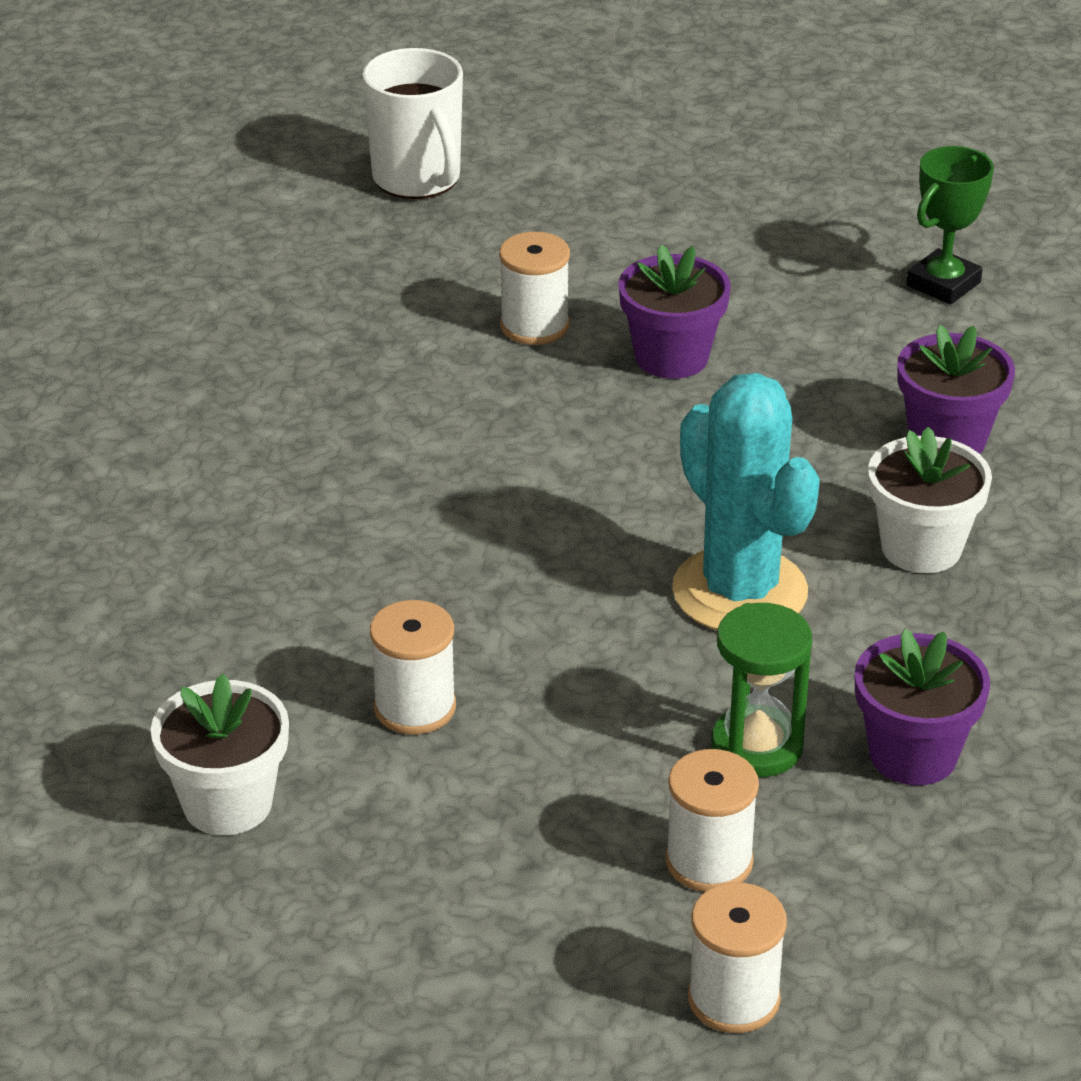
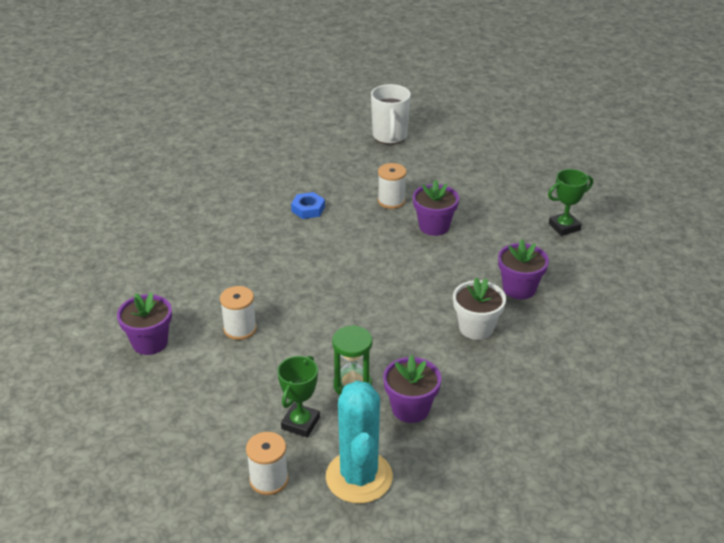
camera: 25 degrees right, 0 degrees up
white flower pot [151,674,289,835] -> purple flower pot [117,292,172,355]
white spool [665,749,759,892] -> green trophy [277,356,320,437]
turquoise cactus [672,373,820,630] -> turquoise cactus moved to [326,380,393,503]
none -> blue nut [291,192,325,219]

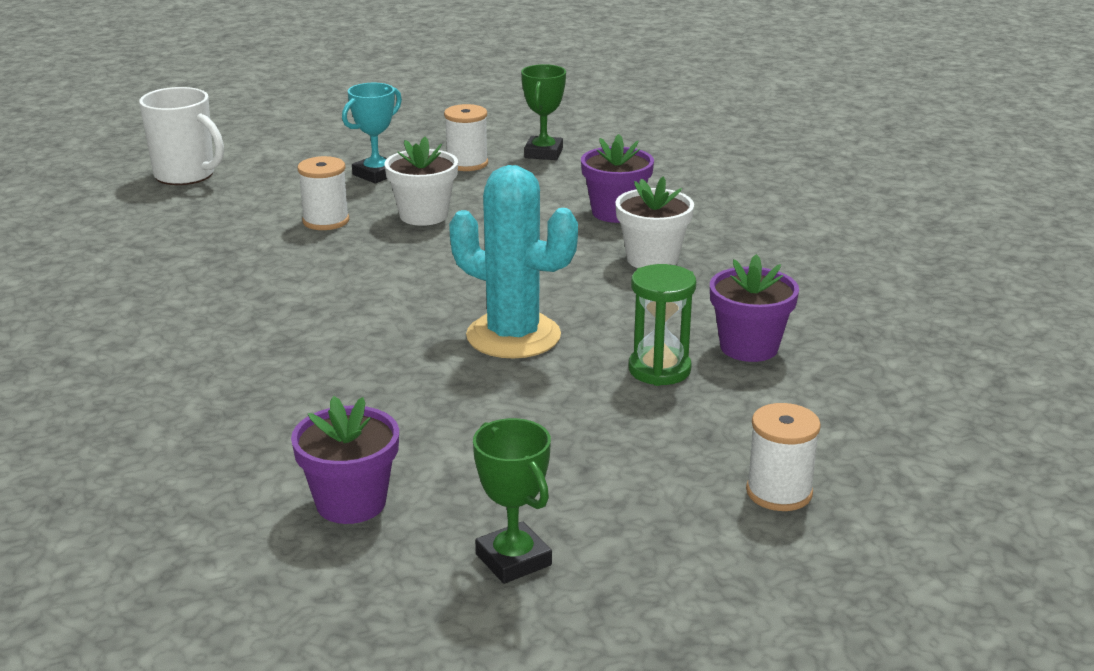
camera: 55 degrees left, 10 degrees down
white spool [220,286,257,340] -> white spool moved to [444,104,488,171]
green trophy [277,356,320,437] -> green trophy moved to [473,418,552,584]
blue nut [291,192,325,219] -> none
turquoise cactus [326,380,393,503] -> turquoise cactus moved to [449,165,578,359]
purple flower pot [413,180,459,236] -> white flower pot [385,137,458,226]
none -> turquoise trophy [342,83,402,183]

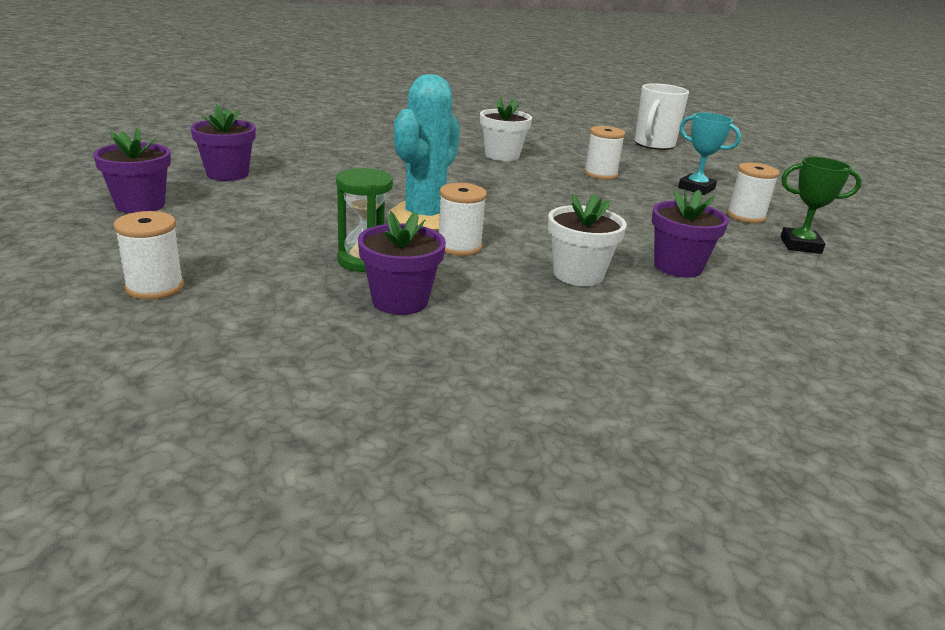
camera: 85 degrees right, 0 degrees up
white flower pot [385,137,458,226] -> white flower pot moved to [480,97,532,161]
green trophy [473,418,552,584] -> purple flower pot [93,128,171,213]
none -> white spool [439,183,487,256]

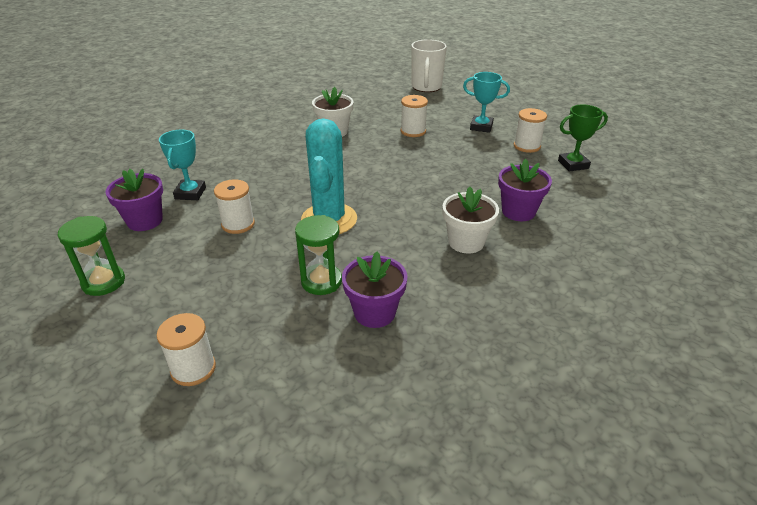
camera: 20 degrees left, 10 degrees up
purple flower pot [93,128,171,213] -> green hourglass [57,216,125,296]
white spool [439,183,487,256] -> white spool moved to [214,179,255,234]
none -> turquoise trophy [159,130,206,200]

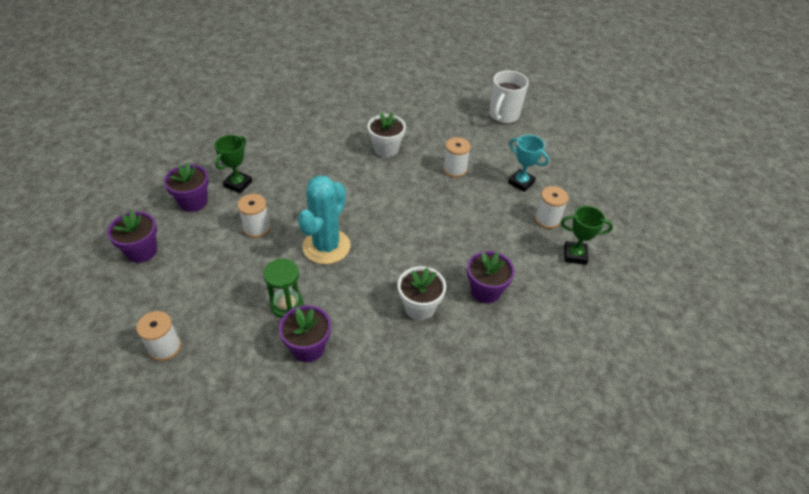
camera: 20 degrees right, 10 degrees up
green hourglass [57,216,125,296] -> purple flower pot [107,210,157,263]
turquoise trophy [159,130,206,200] -> green trophy [214,135,252,193]

